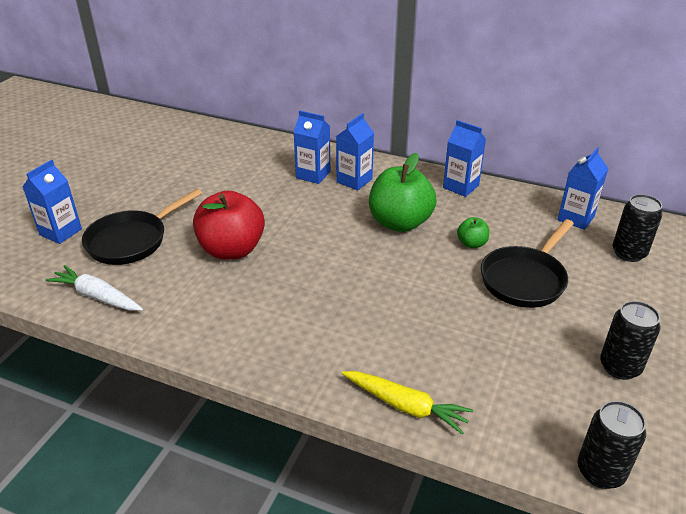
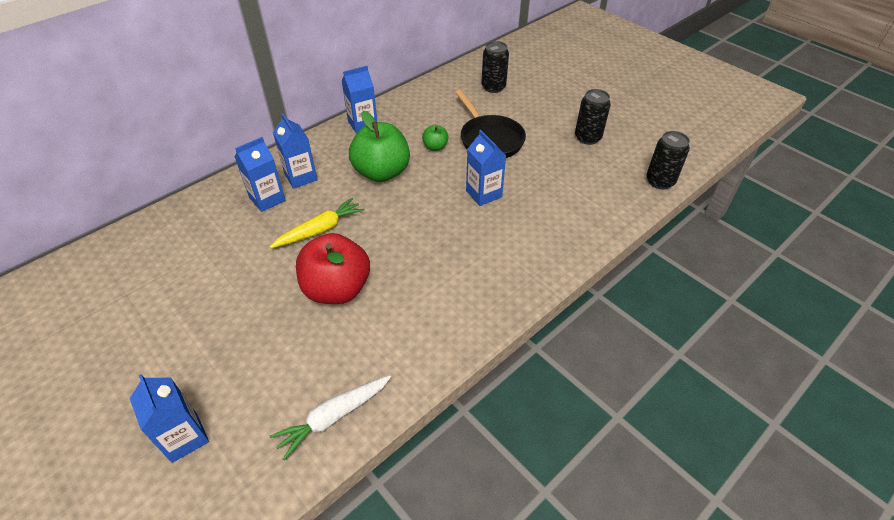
camera: 65 degrees left, 10 degrees up
black pan [82,189,202,265] -> none
yellow carrot [342,371,473,434] -> yellow carrot moved to [270,198,364,248]
blue carton [558,147,608,230] -> blue carton moved to [466,130,506,206]

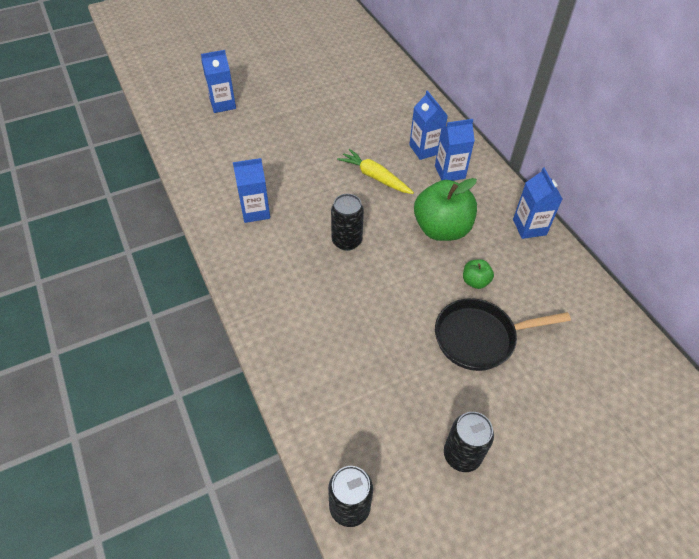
camera: 105 degrees right, 5 degrees up
yellow carrot [270,198,364,248] -> yellow carrot turned 150 degrees clockwise [337,149,414,194]
white carrot [270,375,391,460] -> none
red apple [296,233,370,304] -> none
blue carton [466,130,506,206] -> blue carton moved to [233,158,270,223]
black can [481,41,509,93] -> black can moved to [331,194,364,251]

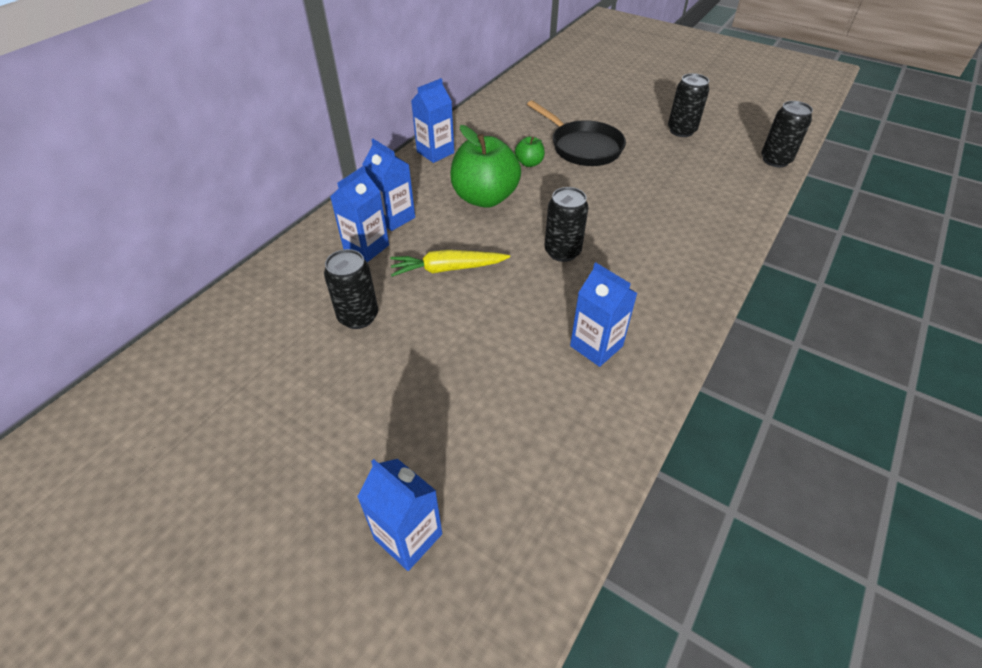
camera: 120 degrees left, 5 degrees down
yellow carrot [337,149,414,194] -> yellow carrot turned 75 degrees clockwise [390,250,510,277]
none -> black can [324,249,378,329]

